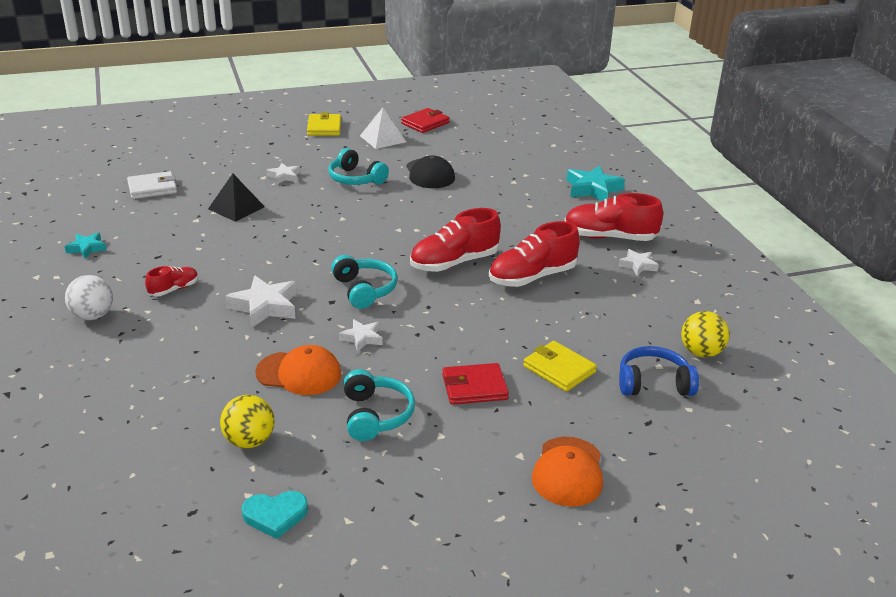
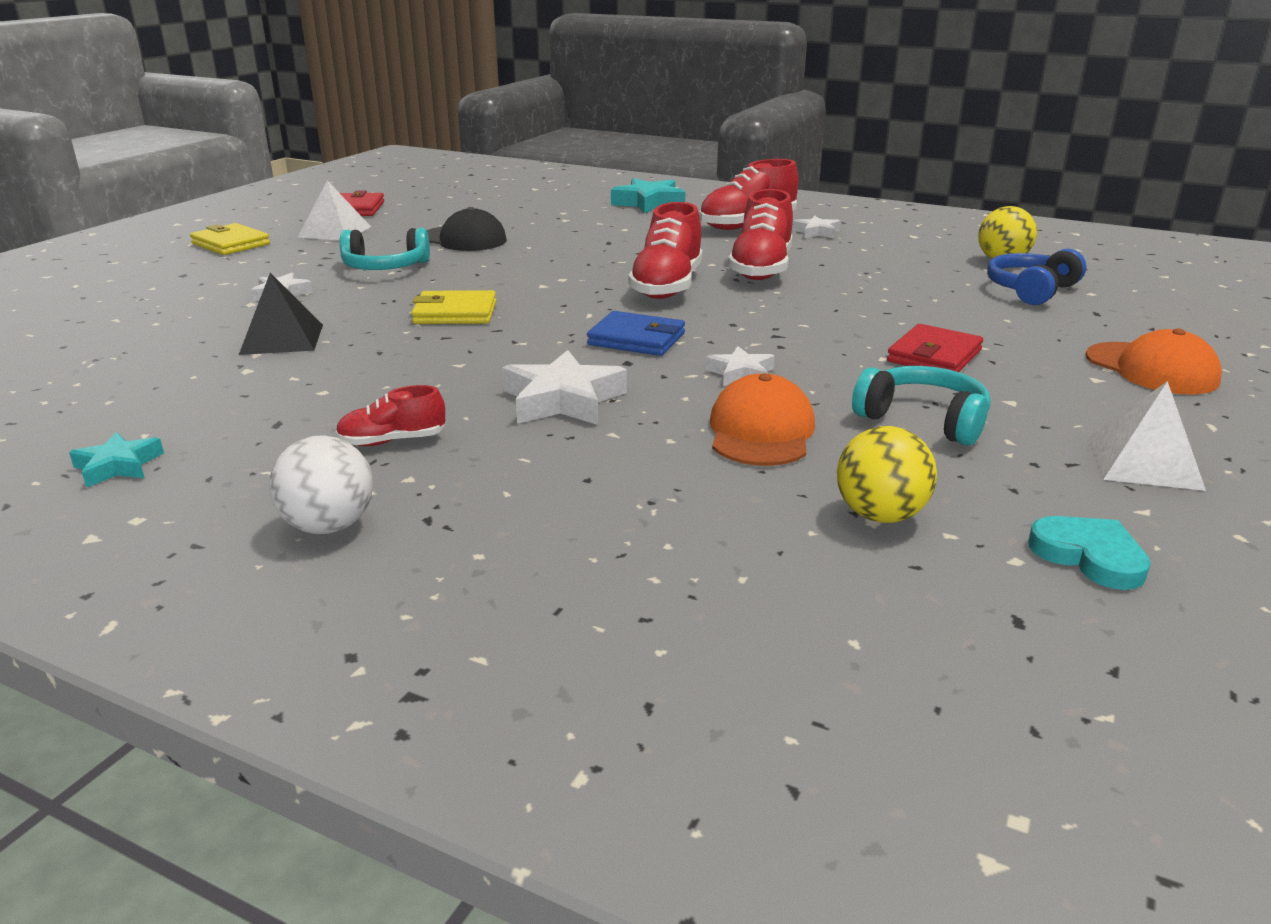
camera: 45 degrees left, 5 degrees down
white wallet [127,171,177,199] -> none
red shoe [145,266,198,296] -> red shoe turned 105 degrees counterclockwise [336,385,445,446]
turquoise heart [242,491,308,539] -> turquoise heart turned 75 degrees counterclockwise [1028,516,1151,590]
orange cap [255,345,341,395] -> orange cap turned 45 degrees counterclockwise [710,373,815,466]
turquoise headphones [331,255,397,309] -> blue wallet [587,311,685,356]
yellow wallet [523,341,597,392] -> yellow wallet moved to [411,290,496,324]
none -> white pyramid [1088,381,1206,491]

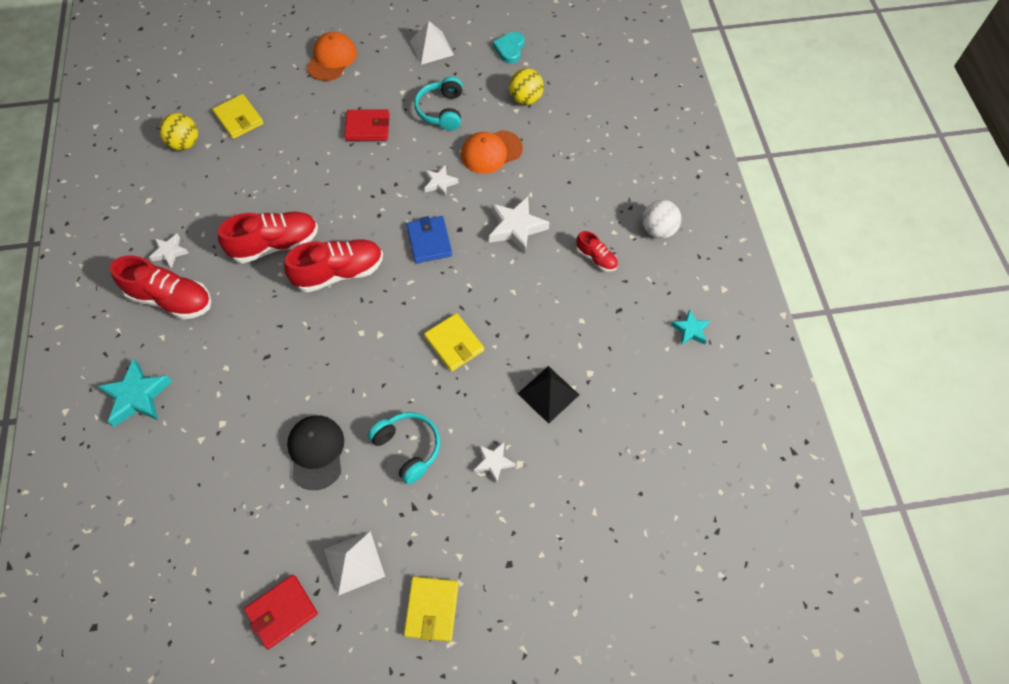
camera: 125 degrees left, 35 degrees up
blue headphones [987,249,1086,305] -> yellow wallet [213,94,264,139]

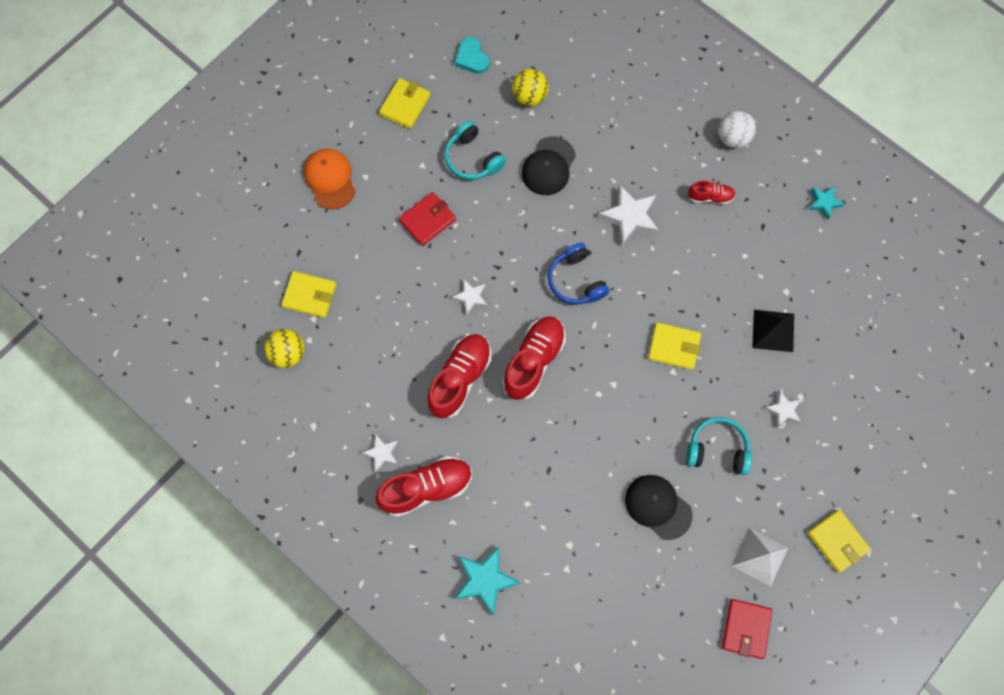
camera: 40 degrees left, 10 degrees up
blue wallet [406,216,452,263] -> blue headphones [548,243,609,305]
white pyramid [410,21,454,65] -> yellow wallet [379,78,430,129]
white star [425,165,459,197] -> white star moved to [452,280,487,314]
orange cap [461,130,523,174] -> black cap [522,136,576,195]

